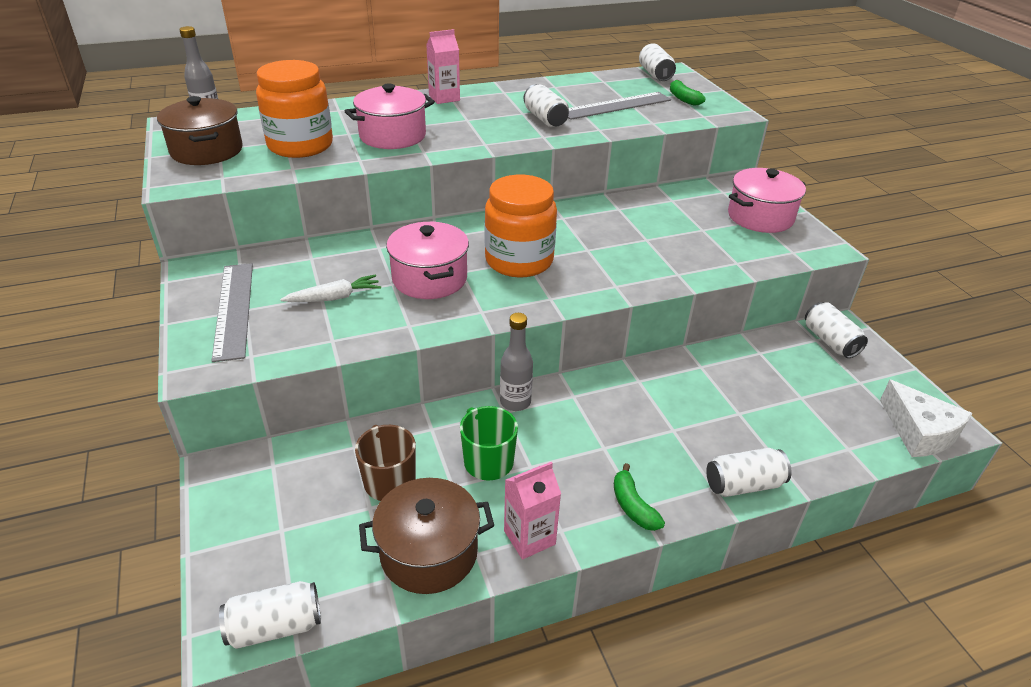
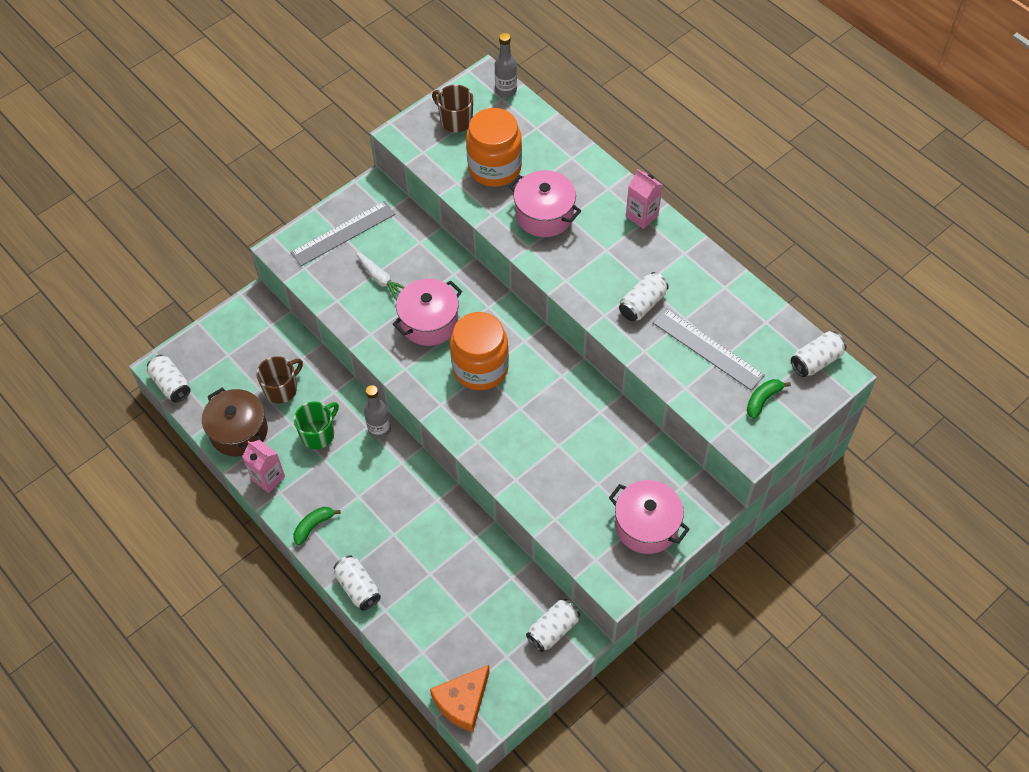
camera: 70 degrees right, 20 degrees up
brown pot [157,96,243,165] -> brown mug [432,85,473,132]
white cheese [880,380,973,457] -> orange cheese [430,665,490,732]

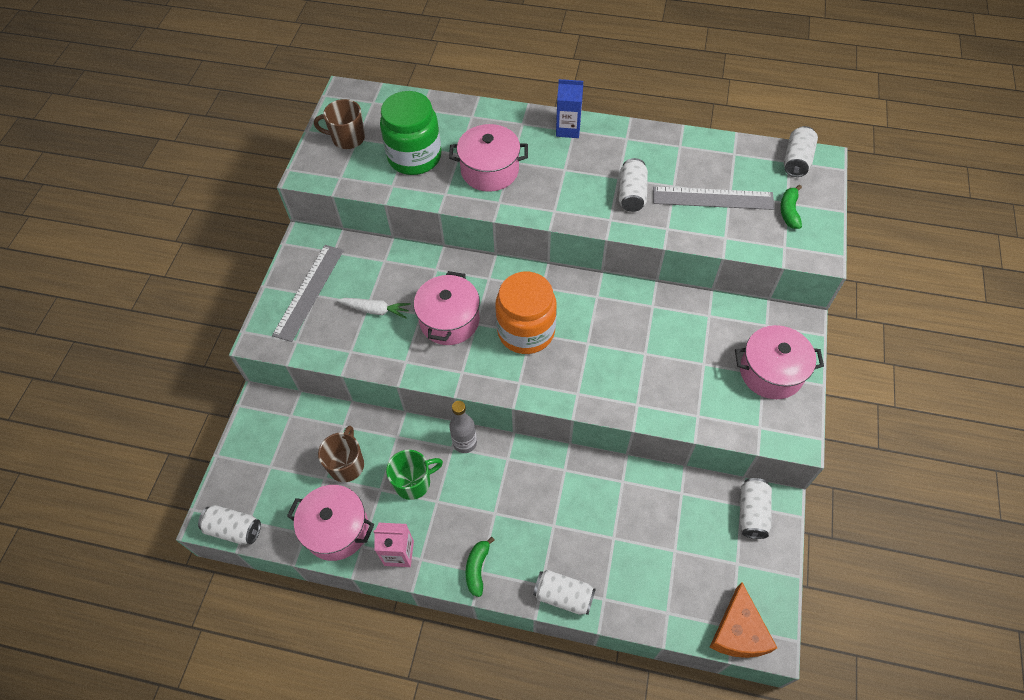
camera: 35 degrees left, 0 degrees up
brown pot [202,388,268,457] -> pink pot [287,485,374,561]
green mug [294,401,339,449] -> green mug turned 60 degrees clockwise [386,450,443,500]
orange jar [466,108,522,187] -> green jar [380,91,441,175]
grey bottle [495,33,517,97] -> none
pink carton [626,169,663,229] -> blue carton [556,79,583,138]

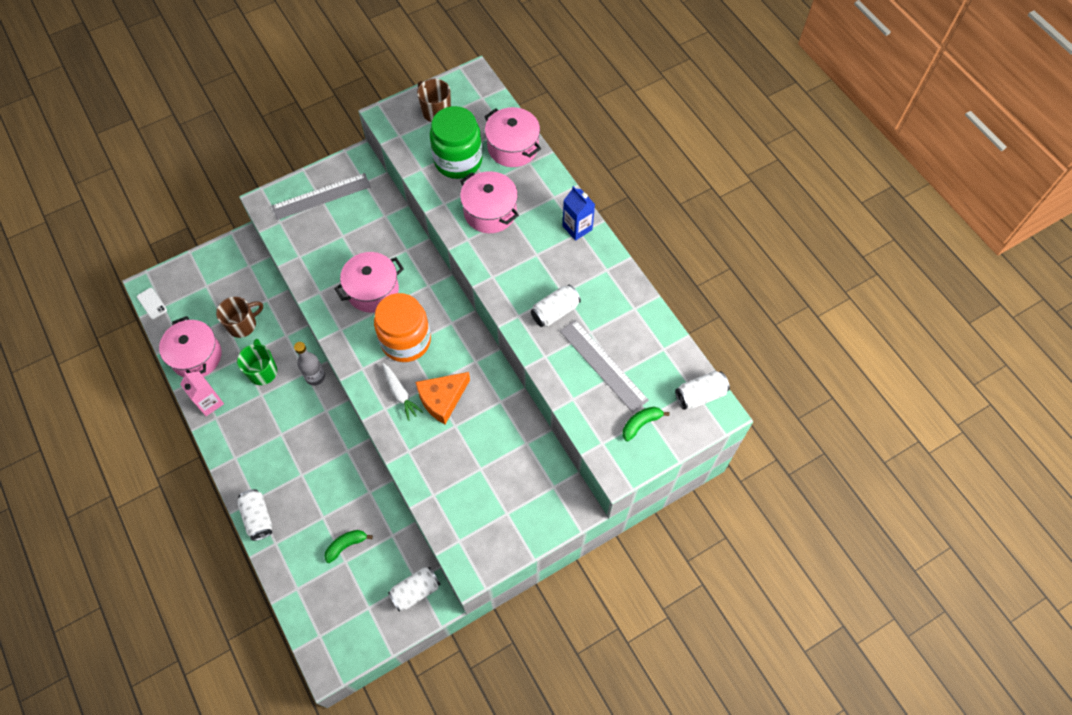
camera: 45 degrees right, 5 degrees up
white can [198,505,261,545] -> white phone [137,288,167,319]
white carrot [337,298,411,319] -> white carrot moved to [382,363,423,421]
green mug [386,450,443,500] -> green mug turned 120 degrees counterclockwise [237,339,277,385]
green banana [466,537,494,597] -> green banana moved to [325,530,373,563]
orange cheese [709,582,777,658] -> orange cheese moved to [415,372,470,424]
pink pot [735,325,824,399] -> pink pot moved to [484,107,541,167]

